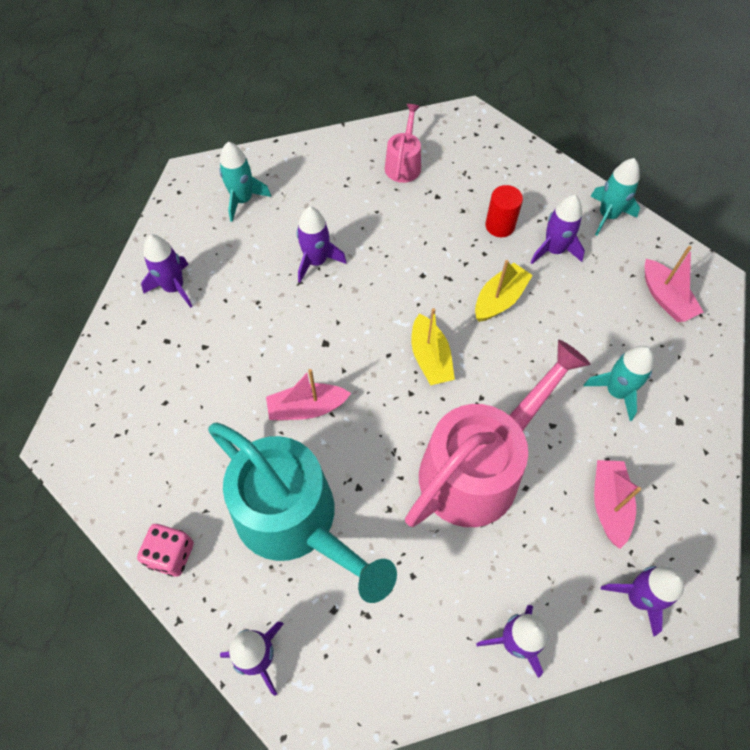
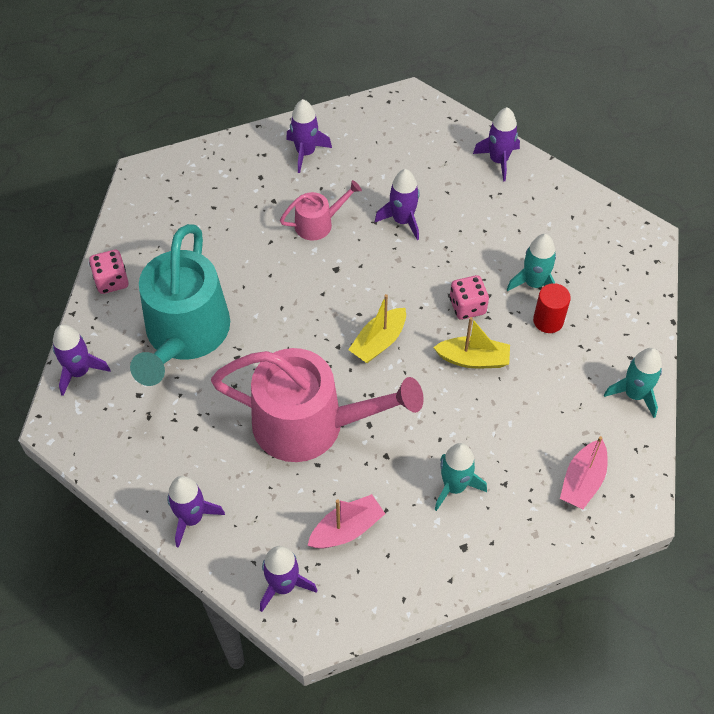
camera: 55 degrees right, 5 degrees down
turquoise rocket [219,142,271,222] -> turquoise rocket moved to [507,234,556,291]
pink boat [266,369,351,421] -> none
pink watering can [385,104,421,183] -> pink watering can moved to [280,180,362,240]
purple rocket [530,195,585,264] -> purple rocket moved to [473,107,520,181]
none -> pink dice [450,275,489,320]

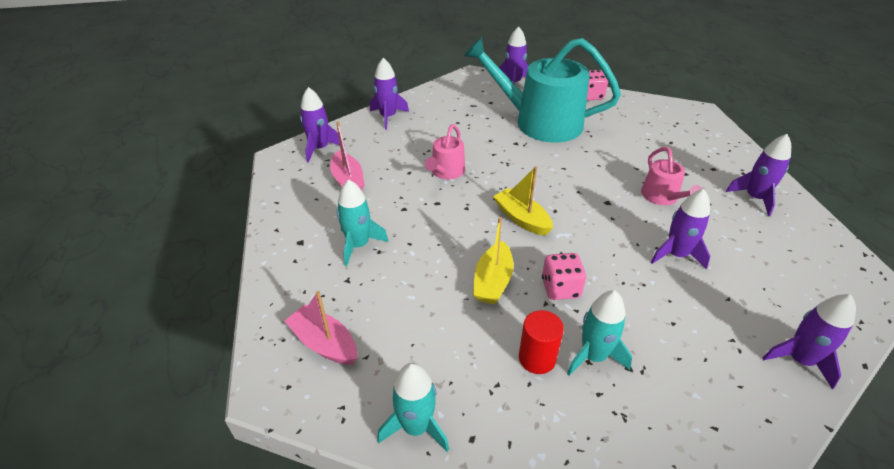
camera: 100 degrees right, 15 degrees down
pink watering can [211,348,424,462] -> pink watering can [425,124,465,179], size x0.47

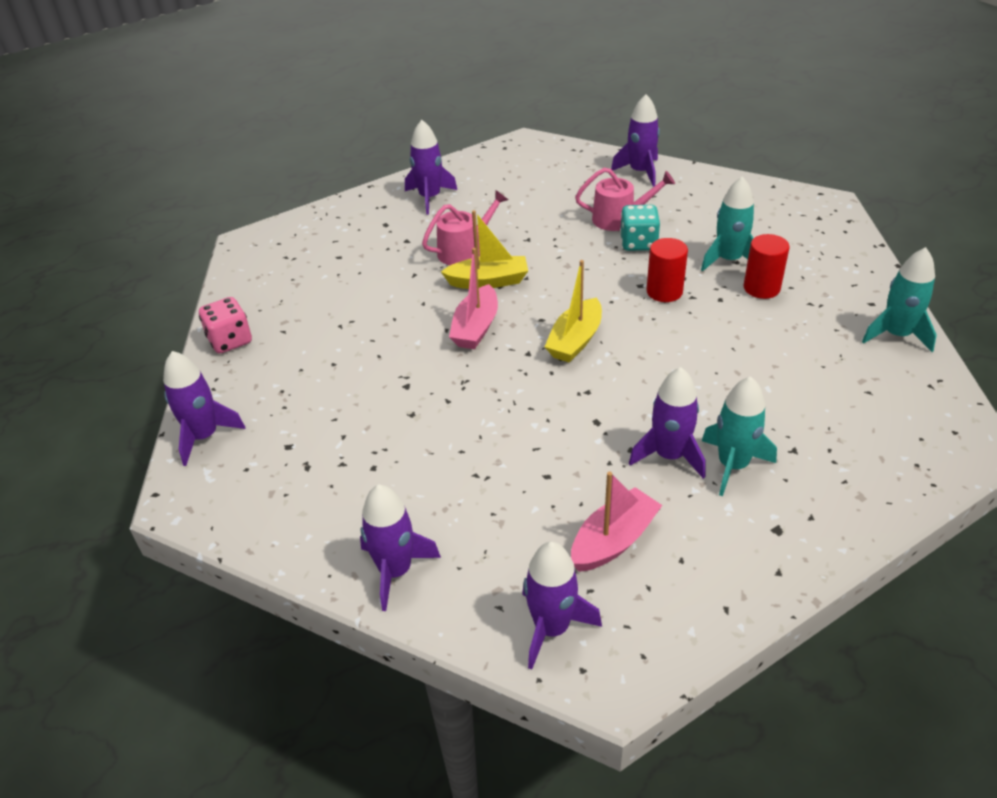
camera: 110 degrees left, 0 degrees up
pink boat [284,291,357,365] -> pink boat moved to [449,248,498,349]
pink watering can [425,124,465,179] -> pink watering can moved to [575,168,675,231]
turquoise watering can [464,36,621,143] -> none
yellow boat [473,217,514,304] -> yellow boat moved to [441,210,528,289]
pink dice [542,253,586,300] -> red cylinder [646,238,688,302]
purple rocket [651,189,710,269] -> purple rocket moved to [629,367,706,479]
none -> turquoise dice [620,205,660,251]

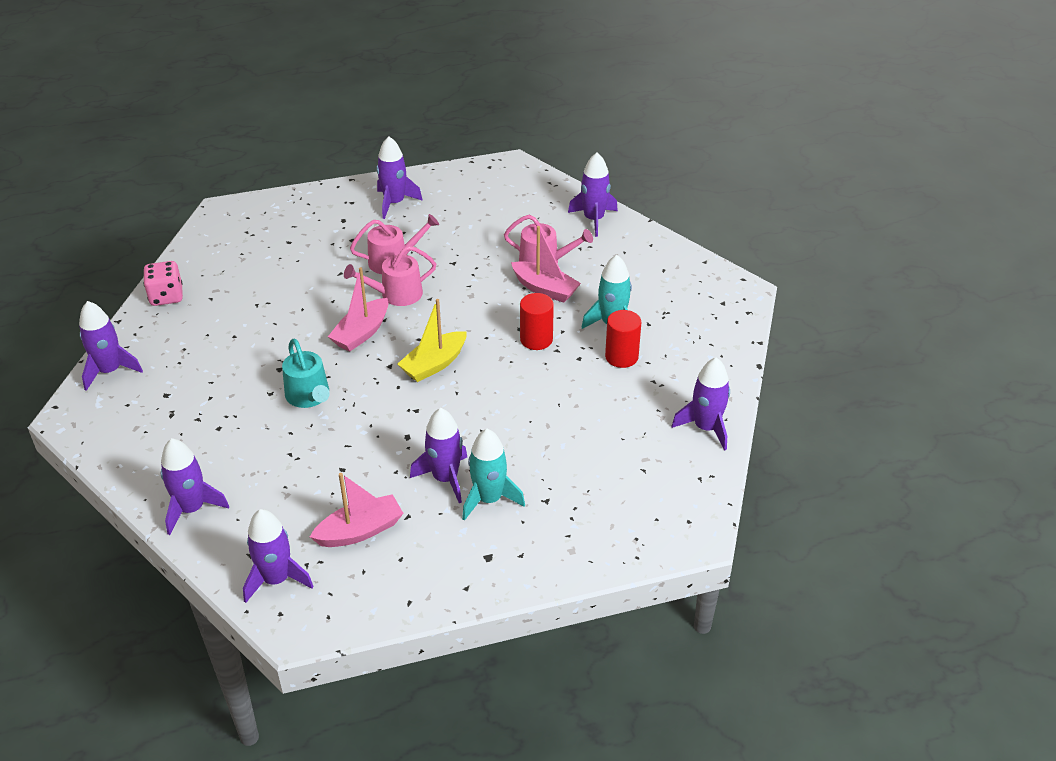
camera: 15 degrees right, 0 degrees up
yellow boat [441,210,528,289] -> pink watering can [344,246,436,306]
turquoise dice [620,205,660,251] -> pink boat [511,226,581,303]
turquoise rocket [862,247,937,352] -> purple rocket [672,357,730,451]
none -> turquoise watering can [282,339,330,408]

